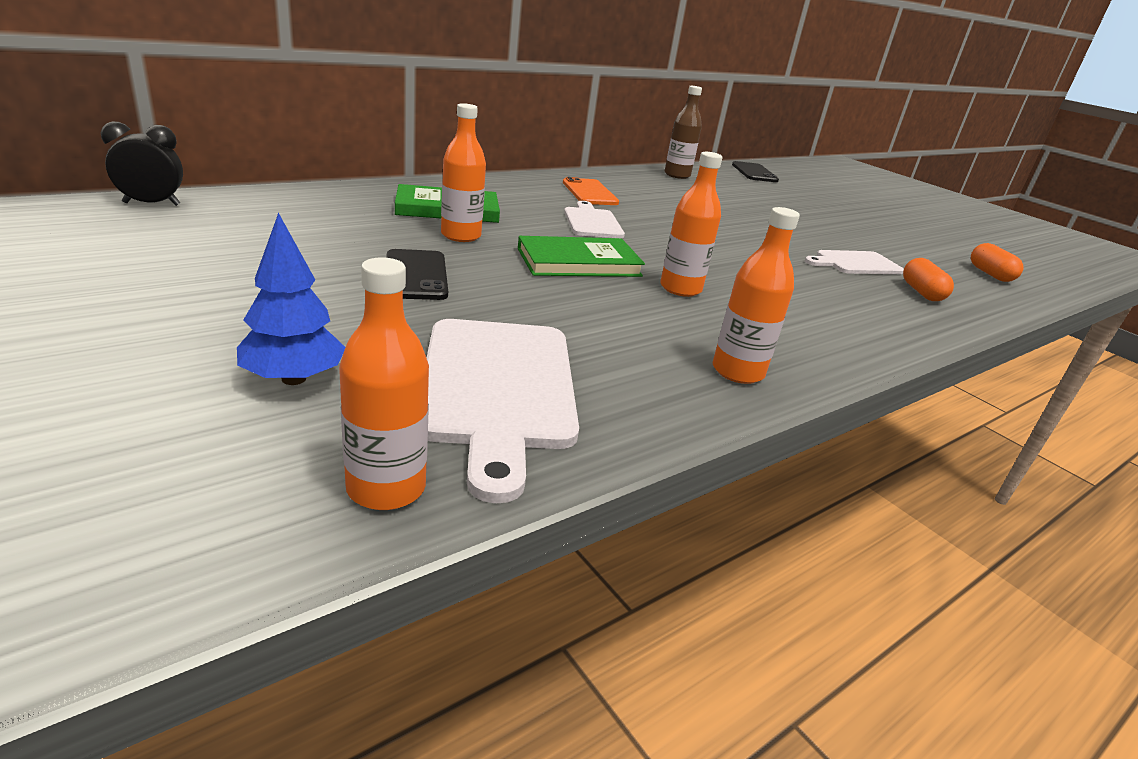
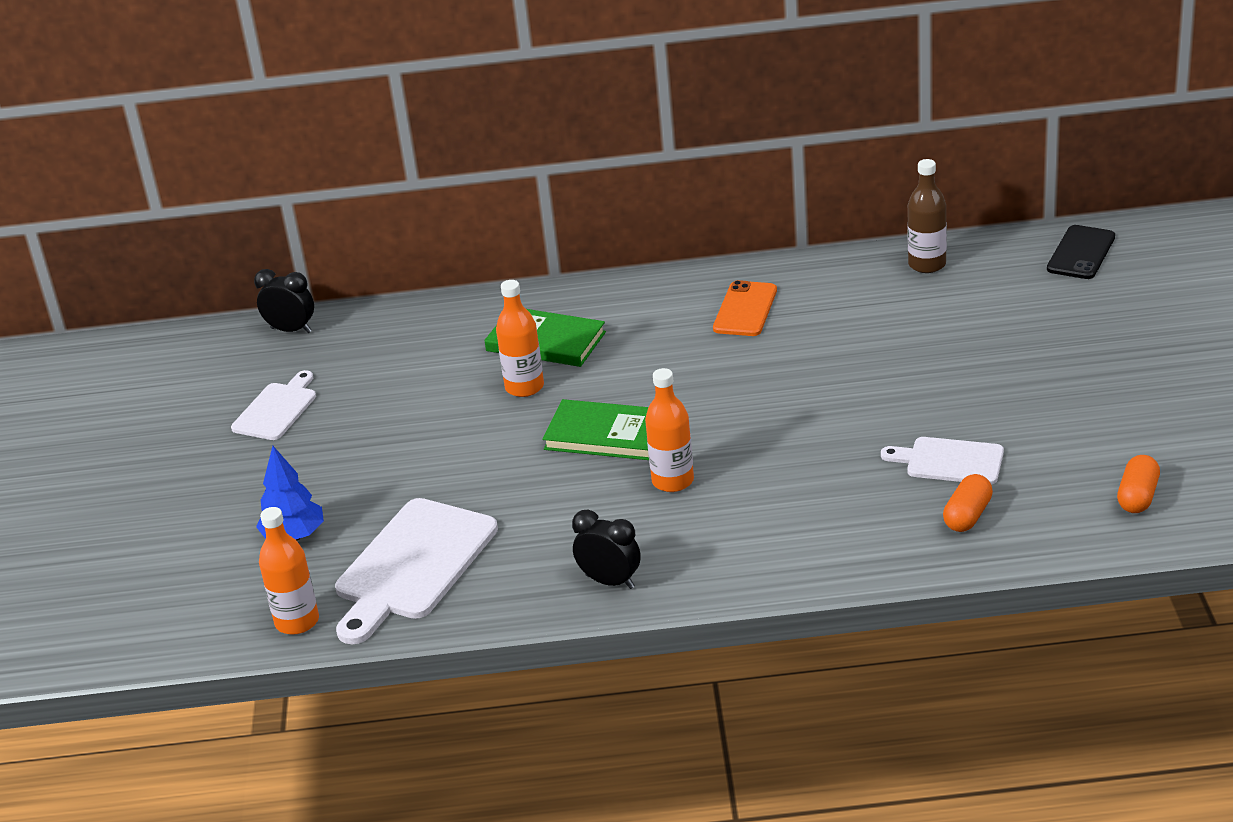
camera: 40 degrees right, 5 degrees up
black phone [386,249,448,300] -> none
white cutting board [564,201,625,238] -> white cutting board moved to [231,370,316,440]
orange bottle [713,207,800,384] -> black clock [572,510,641,589]

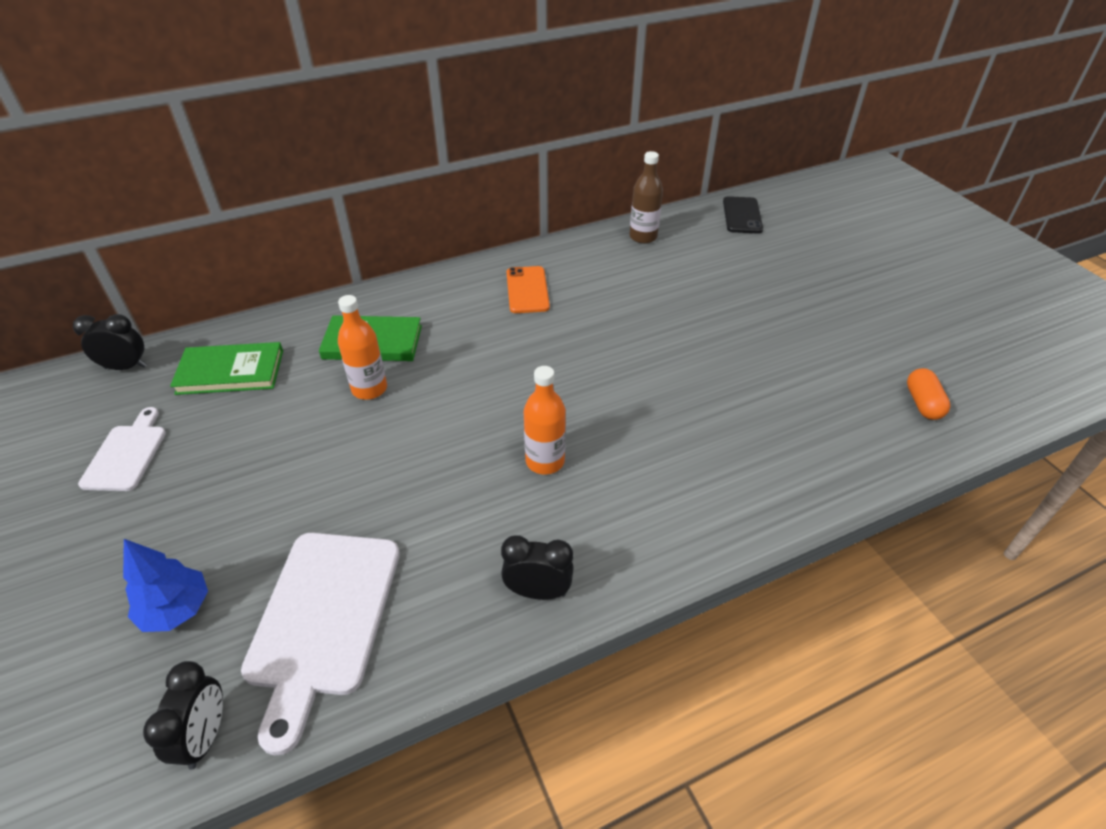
camera: 25 degrees left, 10 degrees up
orange bottle [259,507,319,635] -> black clock [143,661,223,770]
green book [542,399,649,460] -> green book moved to [170,342,283,395]
white cutting board [881,437,1004,485] -> none
orange capsule [943,474,993,532] -> none

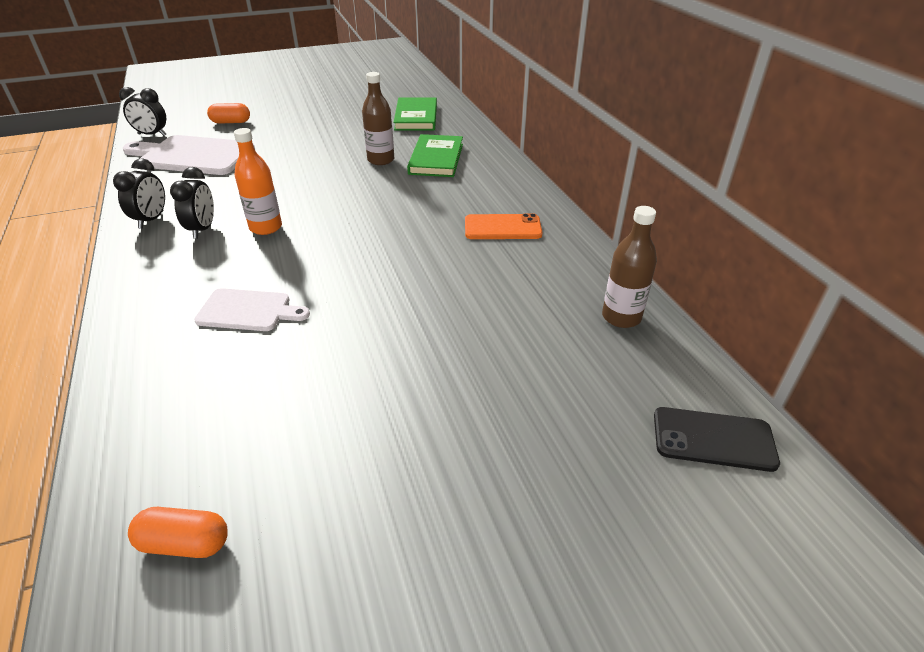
camera: 95 degrees right, 5 degrees down
black clock [73,314,147,370] -> black clock moved to [170,167,214,239]
white cutting board [78,407,166,491] -> white cutting board moved to [194,288,310,331]
blue tree [123,539,208,632] -> orange capsule [207,103,250,124]
orange bottle [338,295,387,400] -> brown bottle [362,72,394,165]

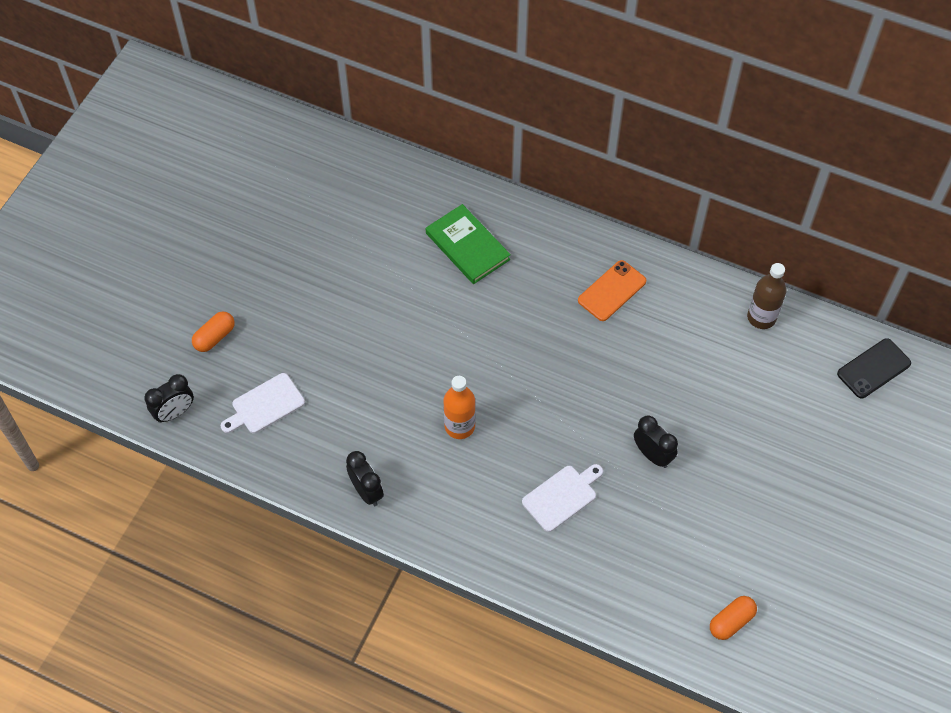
camera: 45 degrees left, 20 degrees up
white cutting board [123,135,255,175] -> white cutting board [221,373,305,433], size x0.58
black clock [170,167,214,239] -> black clock moved to [634,415,678,468]
brown bottle [362,72,394,165] -> none
green book [393,97,437,131] -> none

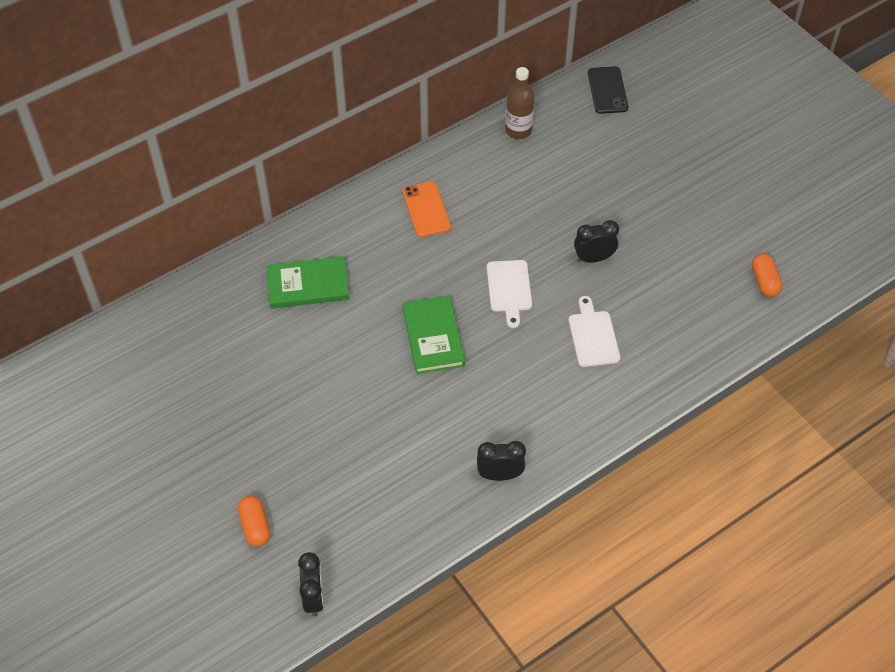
camera: 60 degrees left, 5 degrees down
white cutting board [221,373,305,433] -> white cutting board moved to [487,260,532,328]
orange bottle [444,376,475,439] -> none
none -> green book [402,296,465,374]

